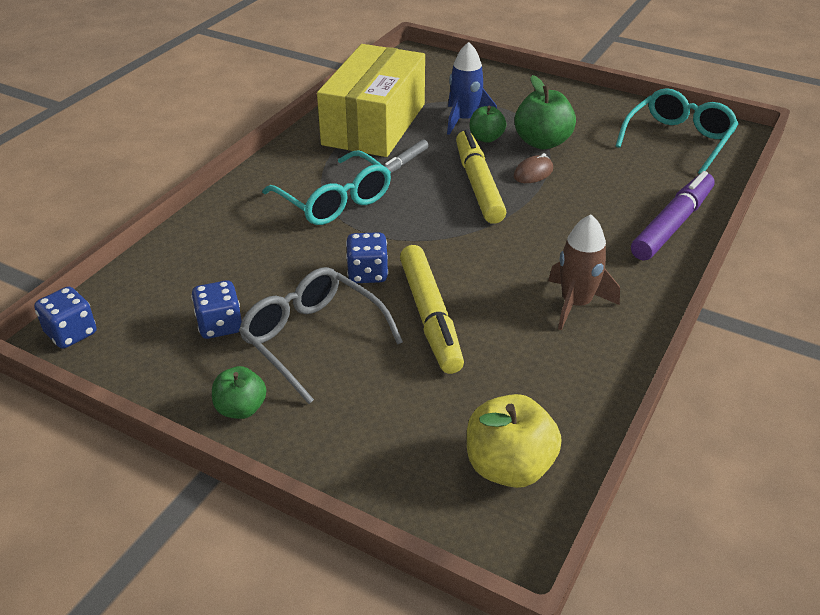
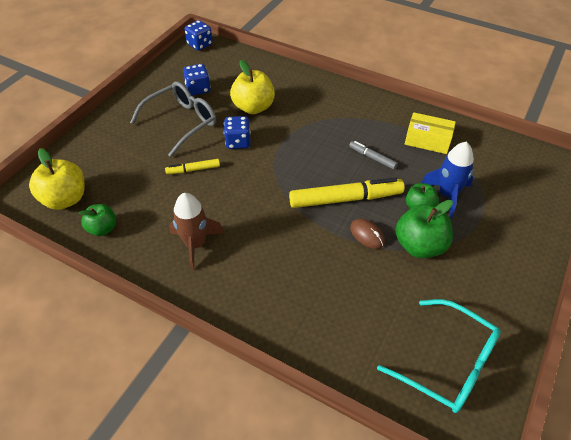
camera: 90 degrees right, 10 degrees up
green apple [212,366,266,419] -> green apple moved to [78,204,116,236]
turquoise glasses [262,151,391,225] -> none
yellow box [317,44,425,157] -> yellow box [405,112,456,154], size x0.47
yellow marker [400,245,464,374] -> yellow marker [165,159,220,174], size x0.50
purple marker [631,171,715,261] -> none
none -> yellow apple [230,60,275,114]

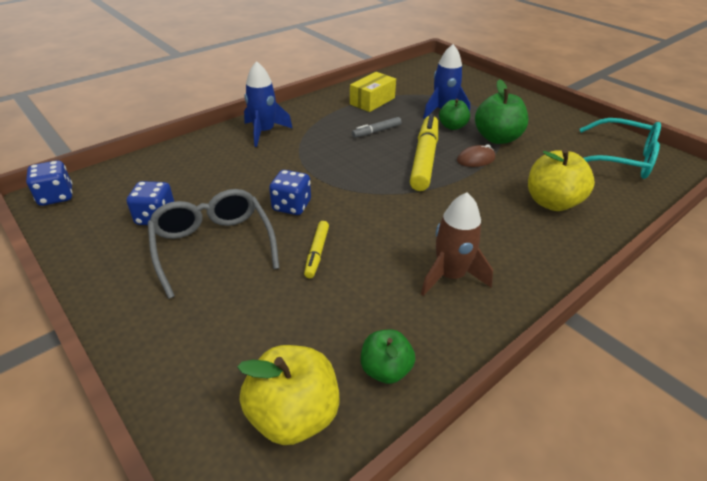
camera: 70 degrees left, 10 degrees down
yellow apple [230,60,275,114] -> yellow apple moved to [528,149,595,211]
turquoise glasses [377,299,501,413] -> turquoise glasses turned 60 degrees clockwise [580,118,661,179]
none -> blue rocket [244,61,293,147]

